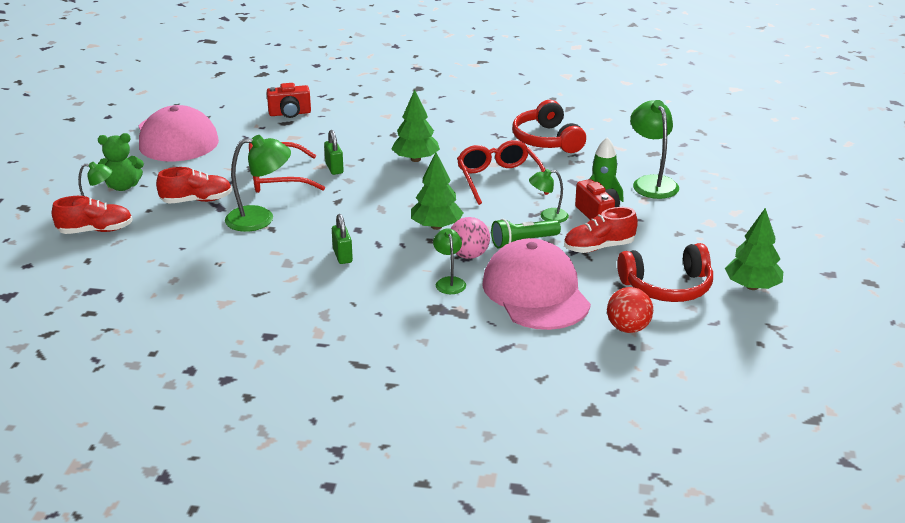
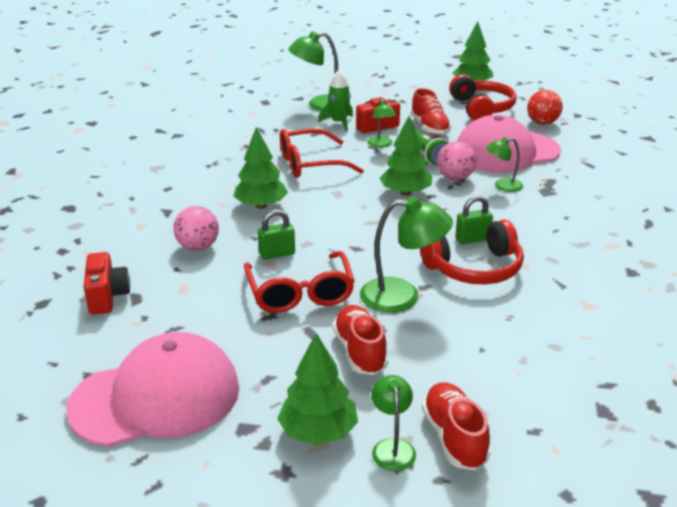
camera: 90 degrees left, 0 degrees up
green teddy bear [98,133,144,191] -> green tree [277,333,358,445]
green lamp [225,135,291,232] -> green lamp turned 105 degrees clockwise [360,197,453,313]
red headphones [512,100,586,153] -> red headphones moved to [420,219,524,284]
none -> pink ball [173,206,219,251]

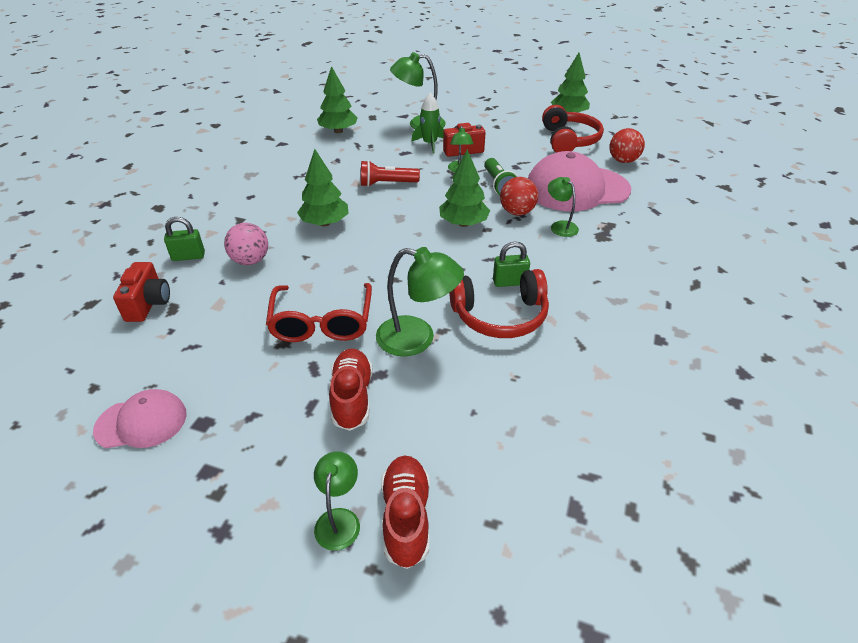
camera: 10 degrees right, 10 degrees up
pink cap [66,332,240,447] -> pink cap [93,389,186,448], size x0.53
green padlock [258,209,295,260] -> green padlock moved to [164,217,205,261]
green tree [277,333,358,445] -> green tree moved to [317,66,358,133]
red glasses [280,129,364,178] -> red flashlight [361,160,420,187]
red shoe [411,88,451,135] -> none
pink ball [437,141,476,180] -> red ball [500,177,538,215]
green lamp [486,137,523,192] -> green lamp turned 60 degrees clockwise [548,177,579,237]

